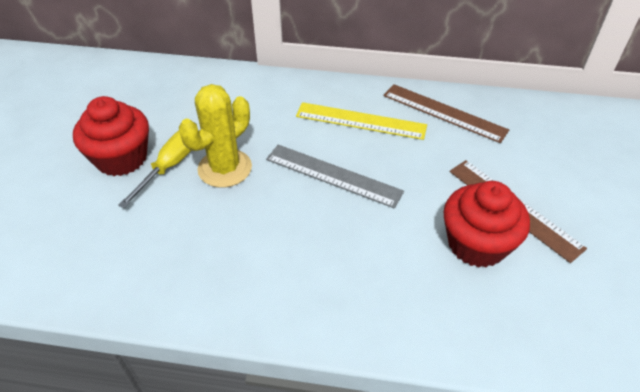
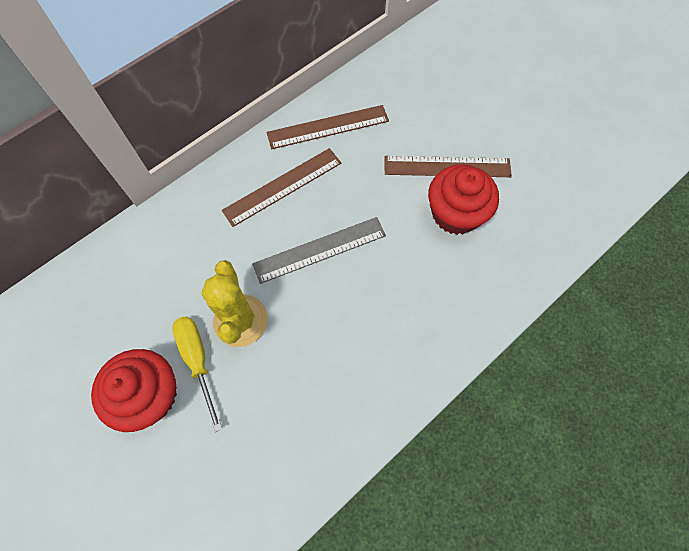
camera: 50 degrees left, 20 degrees up
yellow ruler [296,102,427,140] -> brown ruler [222,148,341,227]

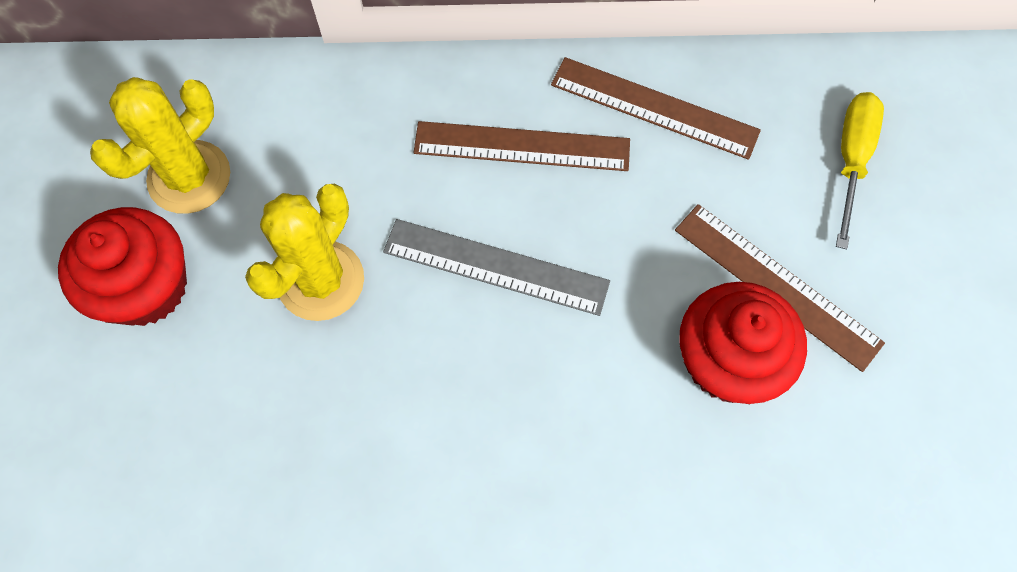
camera: 40 degrees right, 0 degrees up
yellow screwdriver [172,316,222,432] -> yellow screwdriver moved to [836,92,884,249]
none -> yellow cactus [90,77,230,214]

